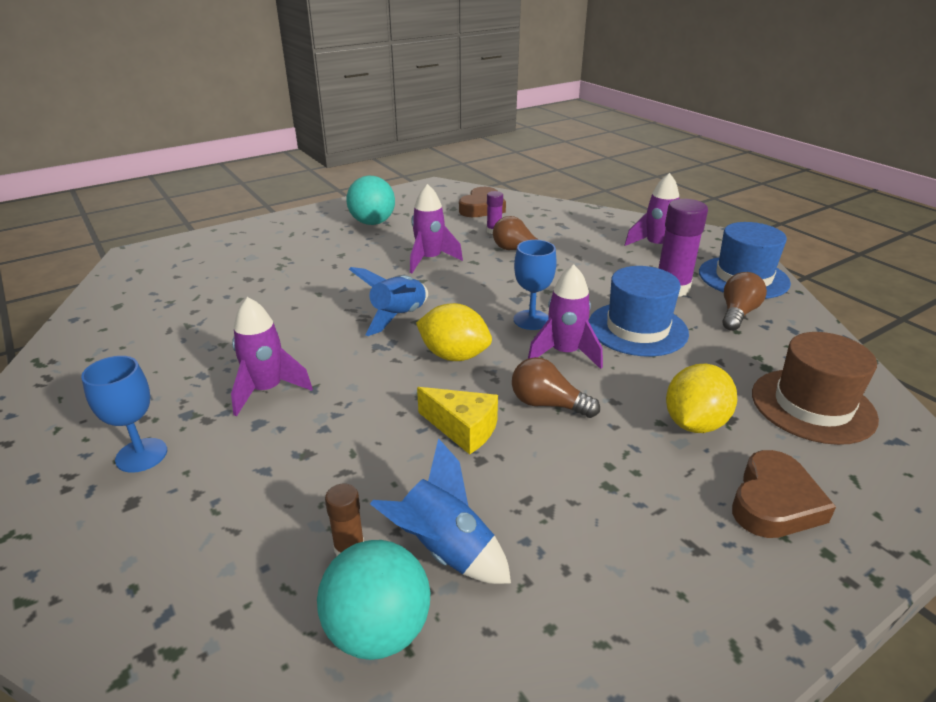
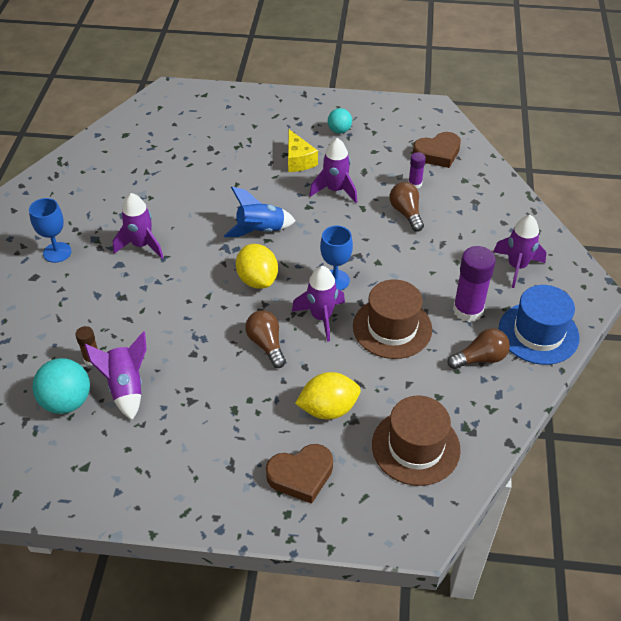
camera: 40 degrees right, 15 degrees up
turquoise ball [346,176,395,225] -> turquoise ball [328,108,352,134], size x0.60
blue rocket [370,438,511,584] -> purple rocket [85,331,147,420]
yellow cheese [417,387,498,454] -> yellow cheese moved to [288,129,318,172]
blue hat [589,266,689,357] -> brown hat [353,279,432,359]

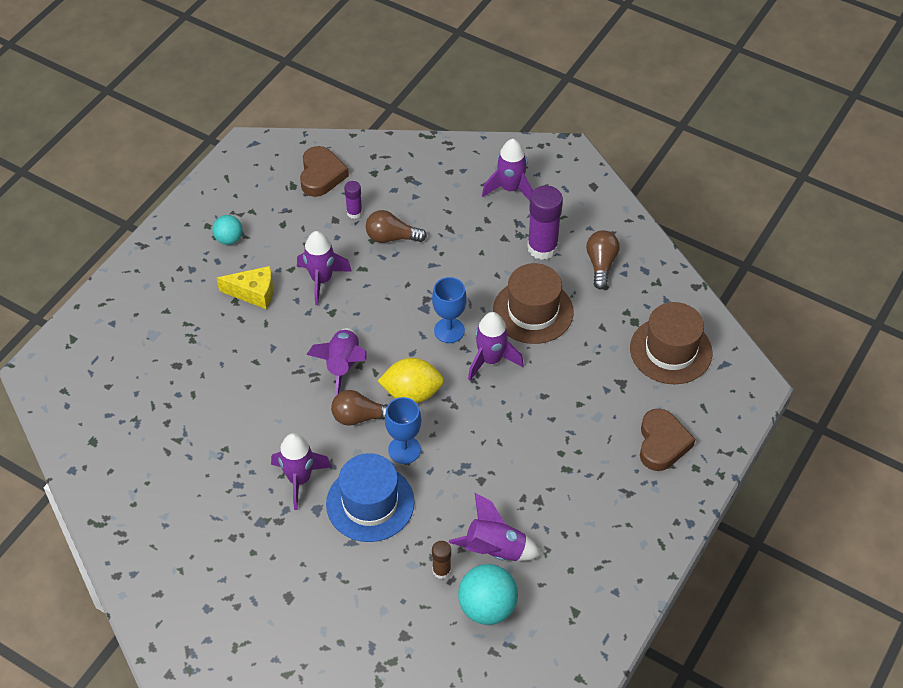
camera: 65 degrees left, 5 degrees up
blue goblet [29,198,71,263] -> blue goblet moved to [385,397,421,464]
blue rocket [224,187,295,237] -> purple rocket [306,328,367,396]
brown light bulb [245,310,286,368] -> brown light bulb moved to [331,390,387,426]
yellow lemon [295,372,361,419] -> none
blue hat [499,285,579,365] -> blue hat moved to [326,453,415,542]

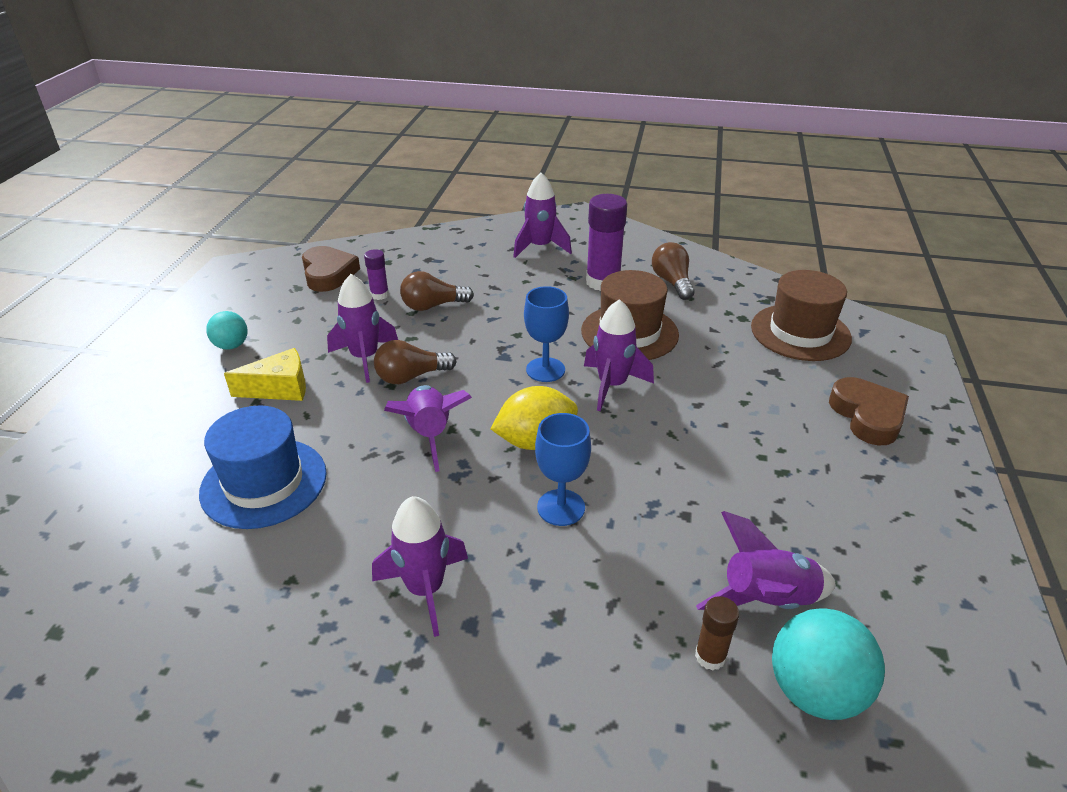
camera: 20 degrees left, 15 degrees down
blue hat [326,453,415,542] -> blue hat moved to [199,405,327,529]
brown light bulb [331,390,387,426] -> brown light bulb moved to [374,340,457,384]

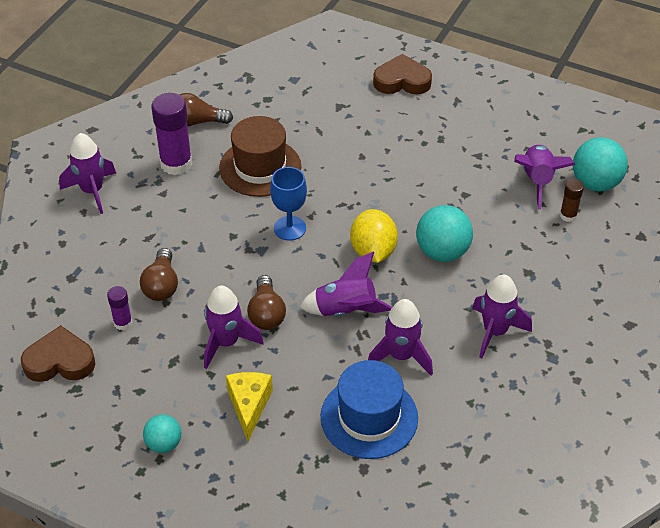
camera: 75 degrees left, 10 degrees up
blue goblet [535,413,591,526] -> turquoise ball [416,205,473,262]
purple rocket [584,299,654,411] -> purple rocket moved to [368,299,433,375]
brown hat [751,270,852,361] -> none

